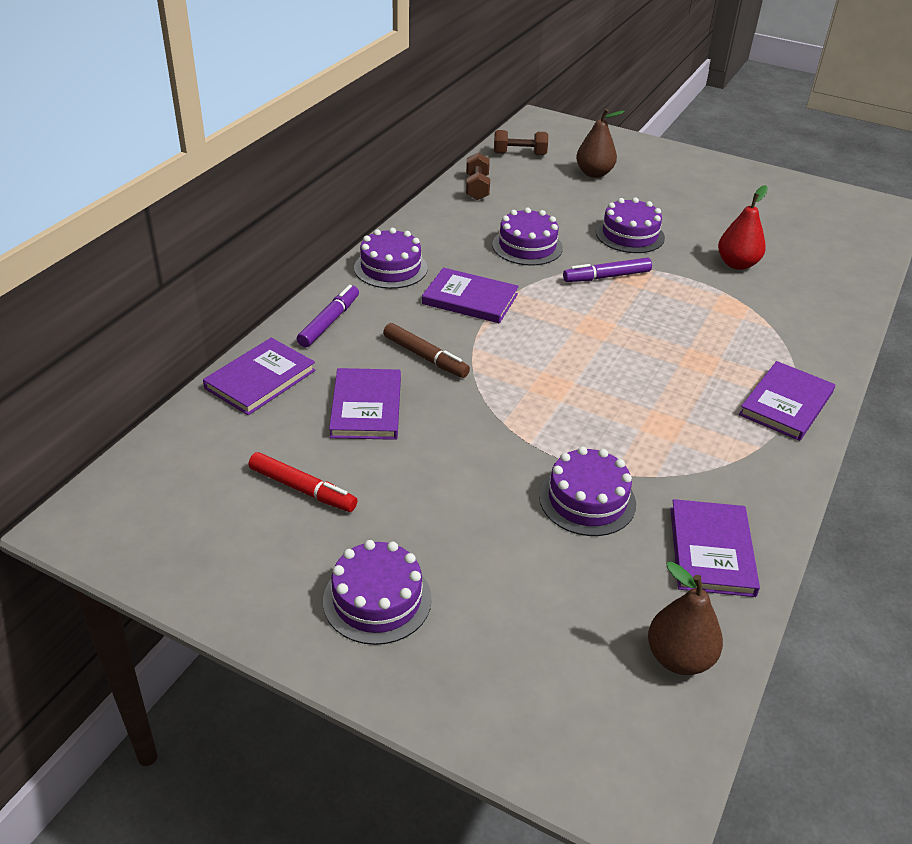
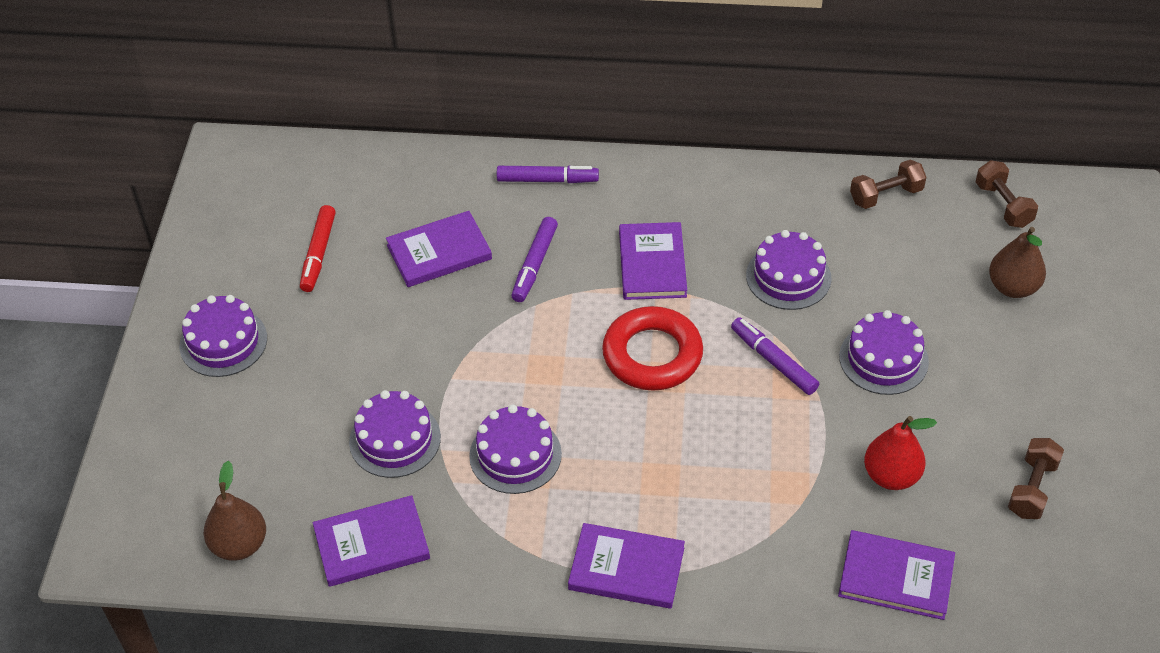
camera: 70 degrees right, 10 degrees up
purple book [203,338,316,415] -> purple book moved to [838,530,955,620]
purple cake [354,228,428,289] -> purple cake moved to [469,404,562,494]
brown marker [383,323,470,378] -> purple marker [511,217,558,302]
none -> red ring [602,306,703,391]
none -> brown dumbbell [1008,438,1064,519]

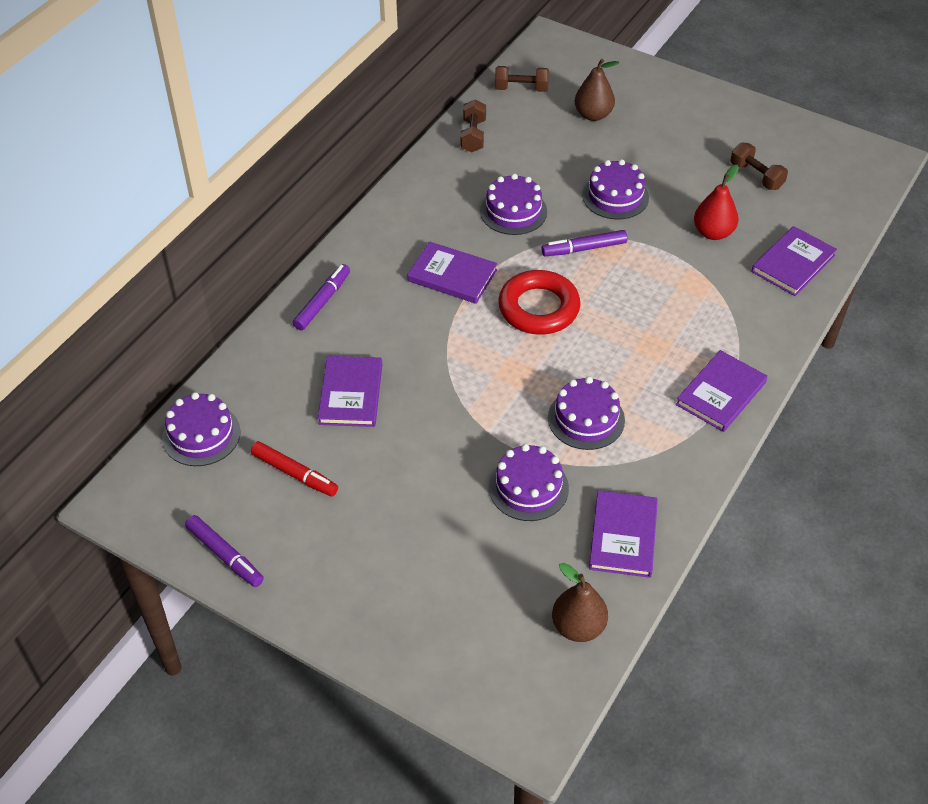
camera: 65 degrees left, 0 degrees up
purple cake [180,295,267,377] -> purple cake moved to [162,392,241,466]
purple marker [511,217,558,302] -> purple marker moved to [185,515,264,587]

